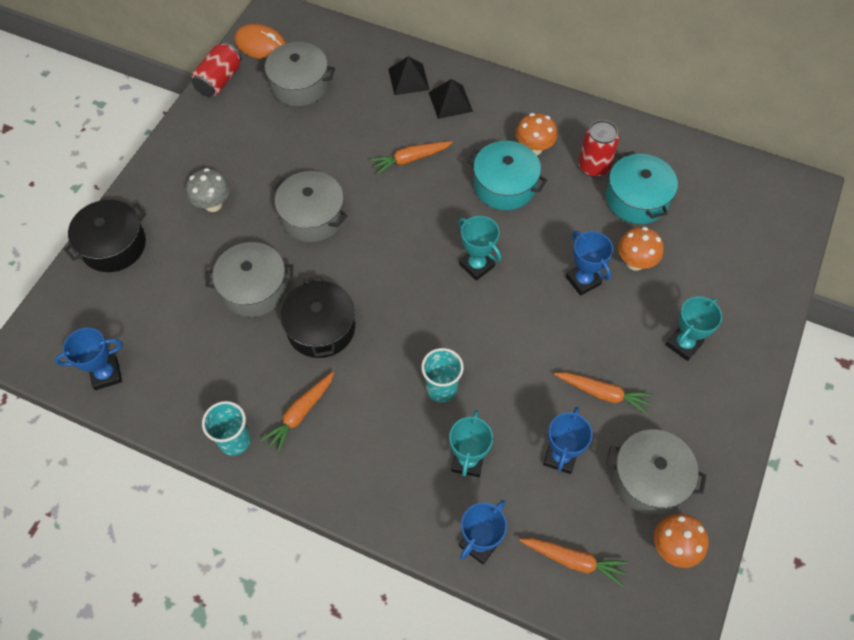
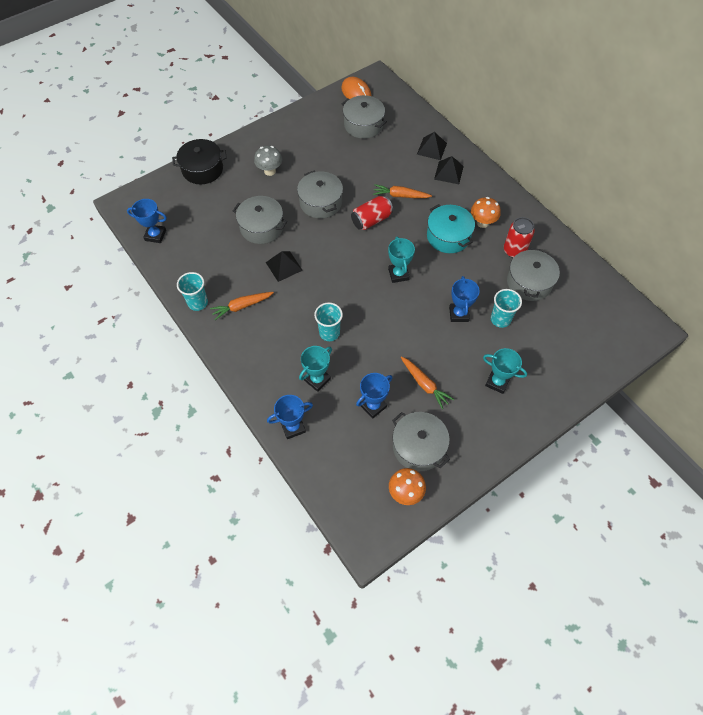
camera: 30 degrees right, 0 degrees up
red can [192,42,241,97] -> red can moved to [351,195,393,230]
black pot [280,276,355,358] -> black pyramid [266,251,303,282]
orange carrot [519,538,628,586] -> none
turquoise pot [606,151,678,224] -> grey pot [507,248,560,301]
orange mushroom [618,227,663,271] -> turquoise cup [491,289,522,328]
turquoise trophy [666,297,722,361] -> turquoise trophy turned 45 degrees clockwise [483,348,527,394]

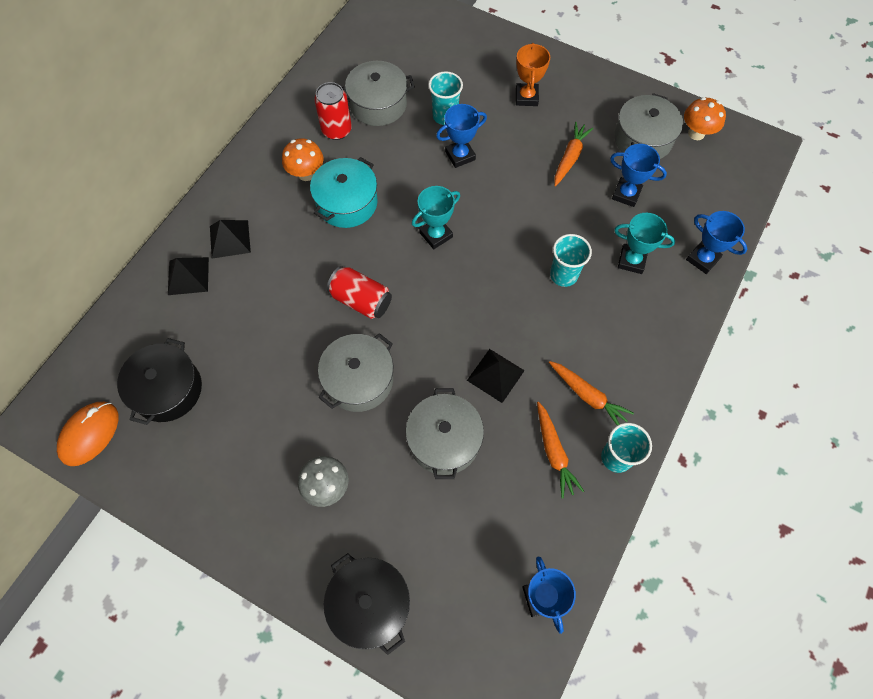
camera: 115 degrees left, 5 degrees up
grey pot [342,95,387,139] -> black pot [117,338,202,425]
orange carrot [373,184,432,198] -> orange carrot moved to [537,402,584,499]
turquoise trophy [483,348,527,394] -> orange trophy [516,43,550,106]

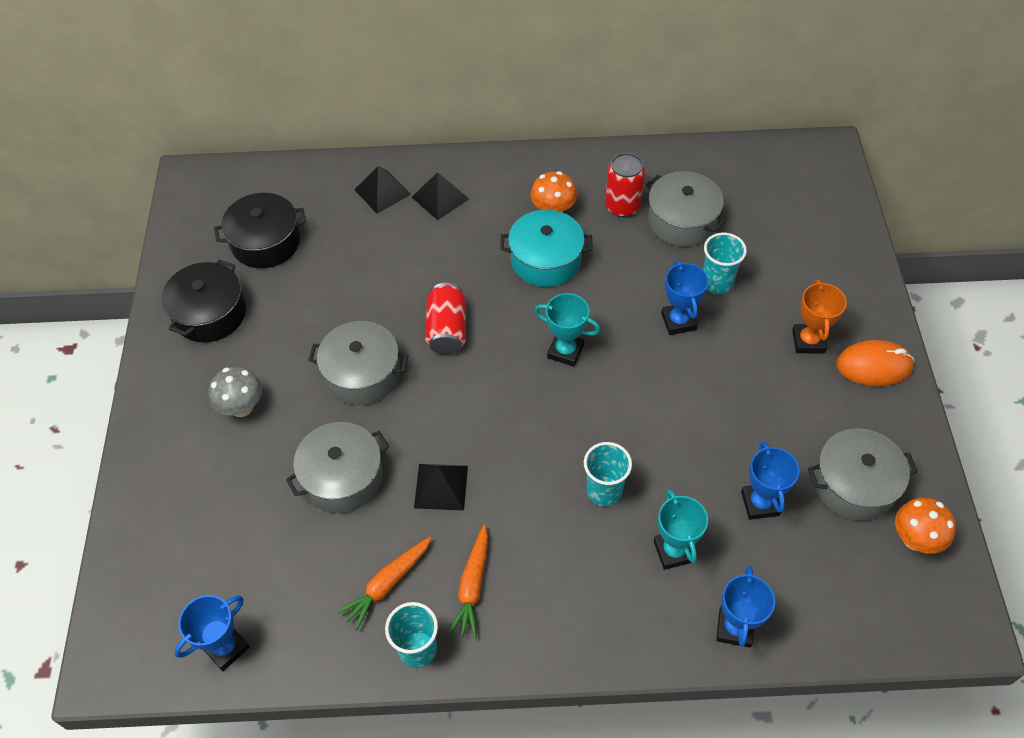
camera: 60 degrees right, 10 degrees down
orange mouse [57,402,118,466] -> orange mouse moved to [836,340,915,386]
black pot [324,553,410,655] -> black pot moved to [162,259,246,342]
blue trophy [436,104,487,168] -> blue trophy turned 45 degrees clockwise [661,261,709,335]
orange trophy [516,43,550,106] -> orange trophy turned 60 degrees counterclockwise [792,280,847,353]
orange carrot [554,122,593,186] -> none

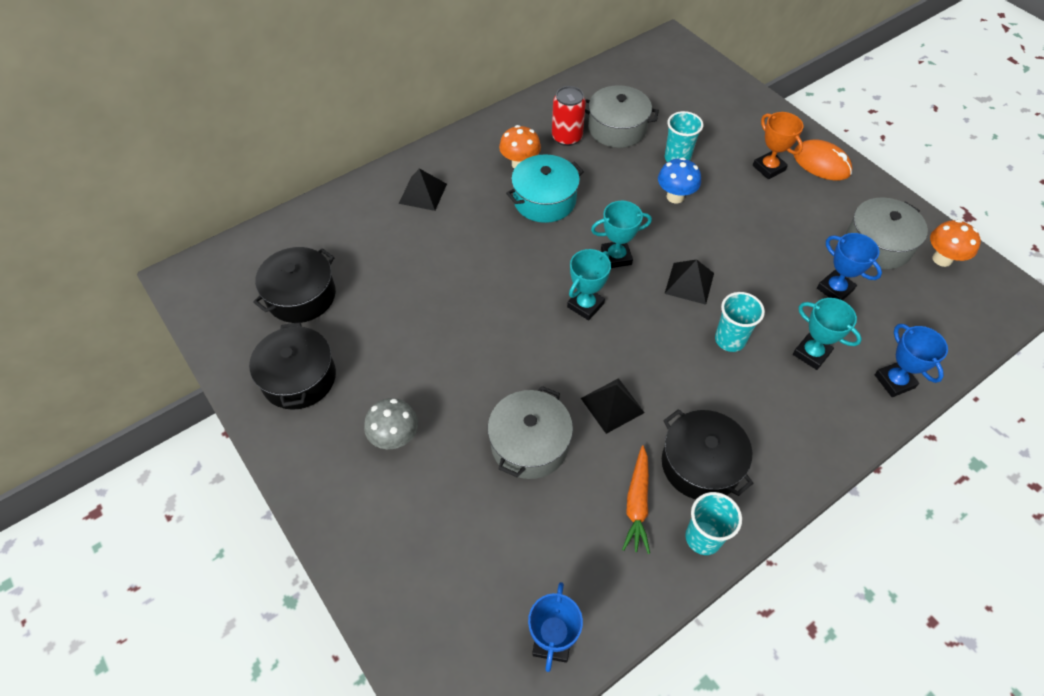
camera: 35 degrees left, 0 degrees up
grey pot [308,321,409,405] -> none
black pyramid [354,166,411,214] -> black pyramid moved to [665,260,714,305]
red can [425,283,466,355] -> none
orange carrot [448,525,488,639] -> black pot [662,409,753,499]
blue trophy [661,261,709,335] -> blue mushroom [658,157,701,203]
orange mouse [836,340,915,386] -> orange mouse turned 75 degrees clockwise [794,140,852,180]
none -> turquoise trophy [567,249,611,320]

